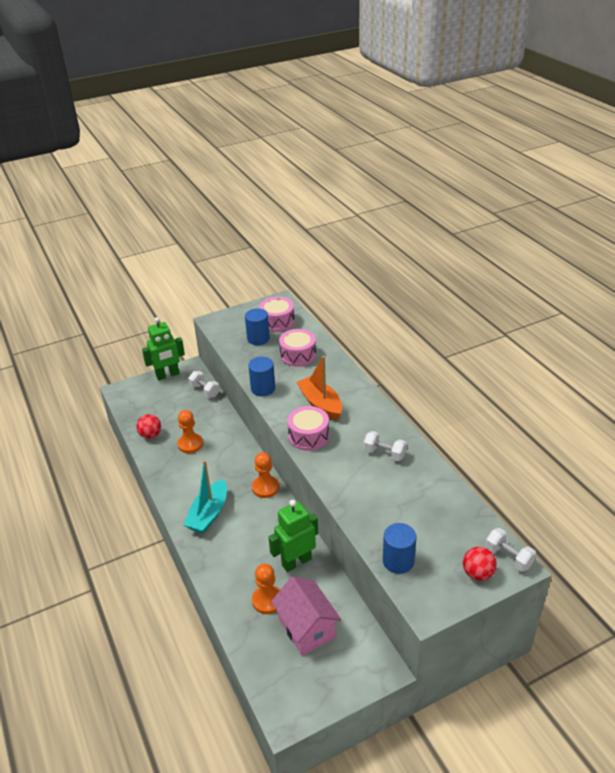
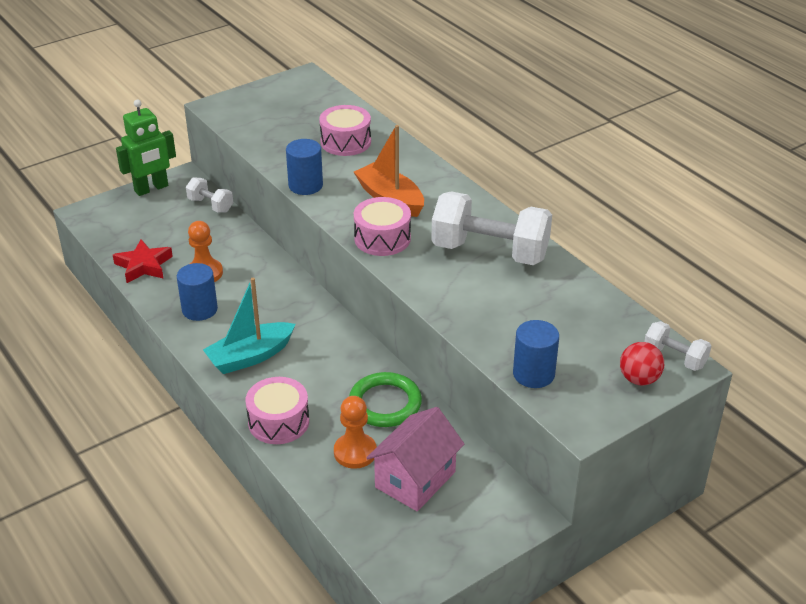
camera: 10 degrees left, 0 degrees up
red ball [136,414,161,439] -> red star [113,239,173,283]
turquoise boat [184,460,227,534] -> turquoise boat turned 45 degrees clockwise [203,278,295,374]
blue cylinder [245,308,270,345] -> blue cylinder moved to [177,263,218,321]
orange pawn [252,452,279,498] -> none
pink drum [259,297,295,332] -> pink drum moved to [246,377,309,444]
green robot [268,500,318,572] -> green ring [349,372,422,427]
pink house [271,576,341,655] -> pink house turned 75 degrees clockwise [366,407,464,511]
white dumbbell [364,431,407,461] -> white dumbbell [431,191,552,265], size x2.05

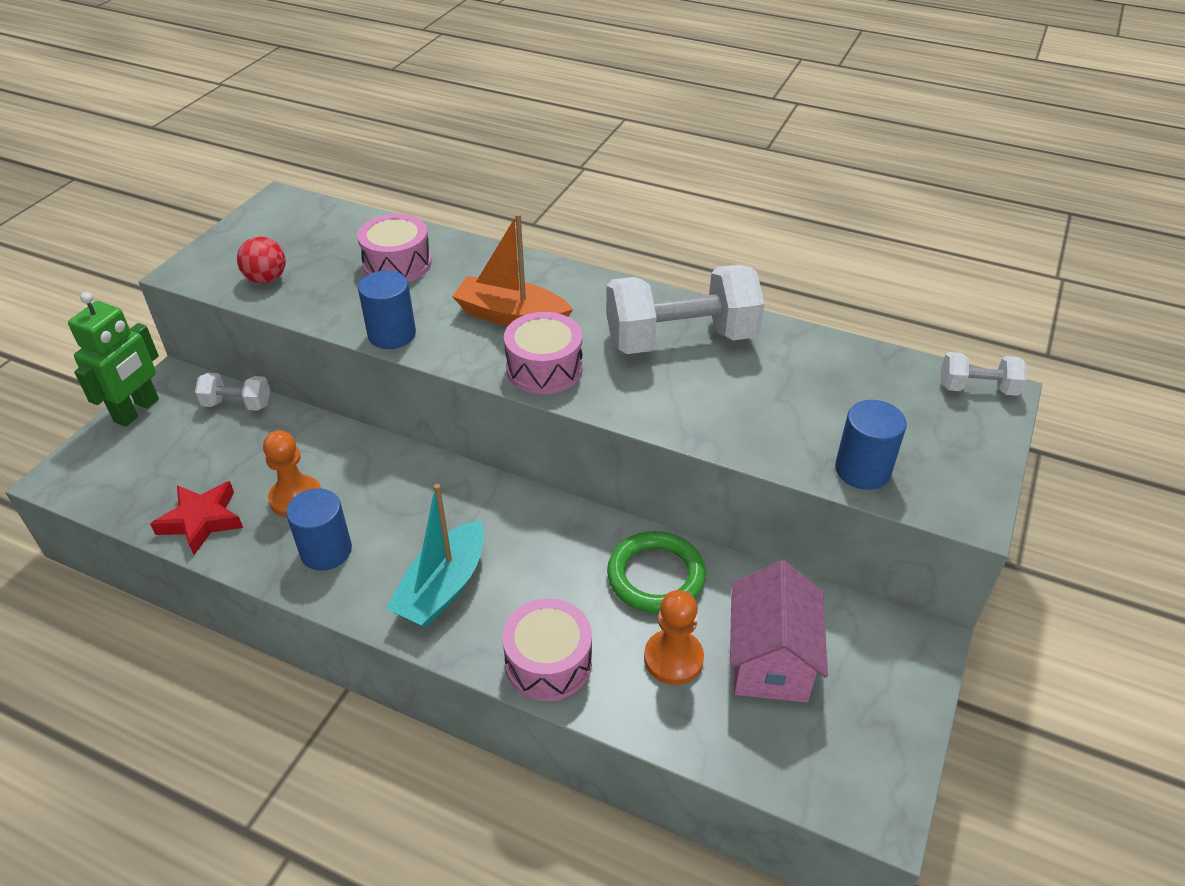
camera: 30 degrees left, 5 degrees up
red ball [620,342,664,385] -> red ball moved to [237,237,286,284]

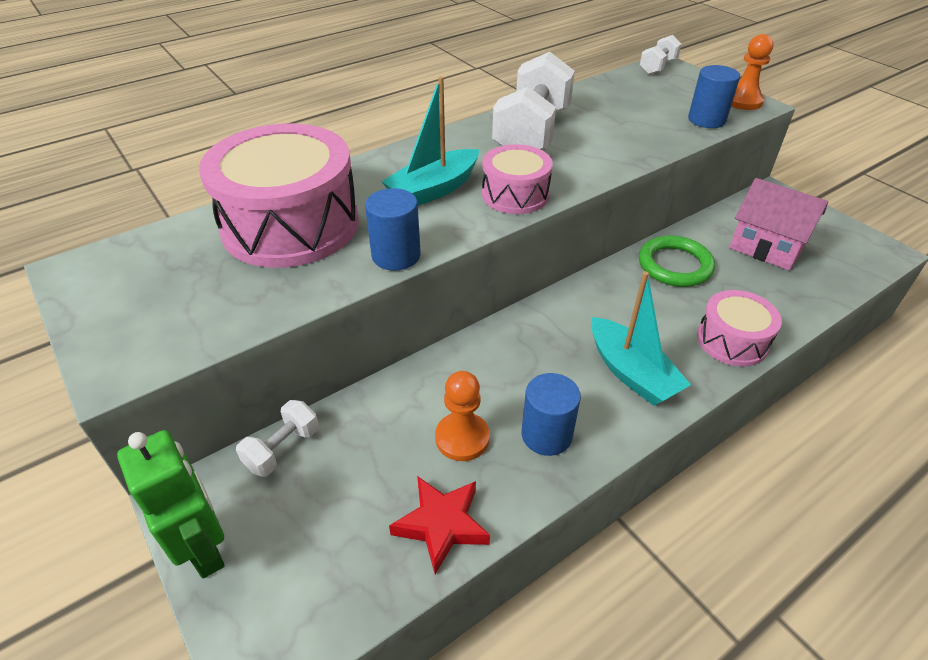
camera: 60 degrees left, 0 degrees up
red ball [237,237,286,284] -> none
pink drum [357,214,431,282] -> pink drum [199,123,359,268], size x1.89
orange boat [452,213,573,326] -> turquoise boat [381,76,479,206]
orange pawn [644,590,704,685] -> orange pawn moved to [731,34,774,110]

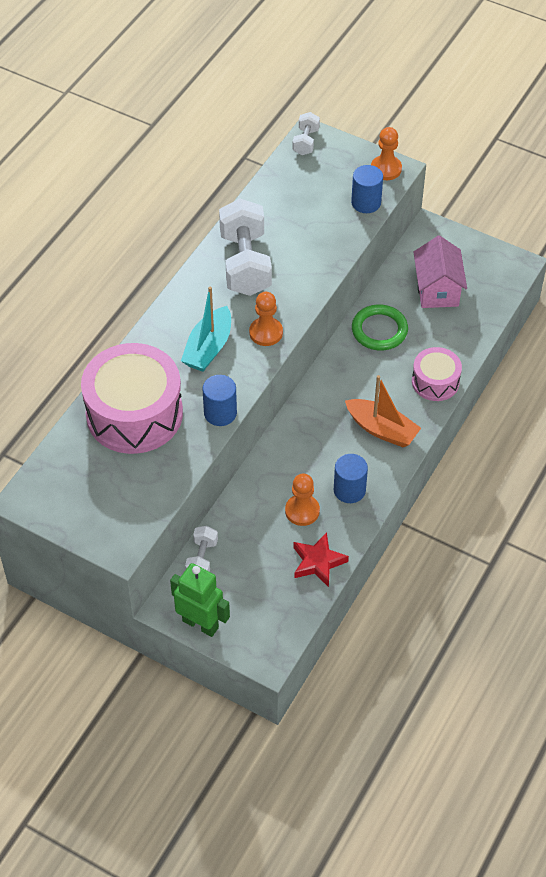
camera: 25 degrees left, 10 degrees up
pink drum [482,144,553,214] -> orange pawn [249,292,283,346]
turquoise boat [591,271,691,406] -> orange boat [345,375,421,447]
pink house [729,178,828,270] -> pink house turned 75 degrees clockwise [414,236,467,308]

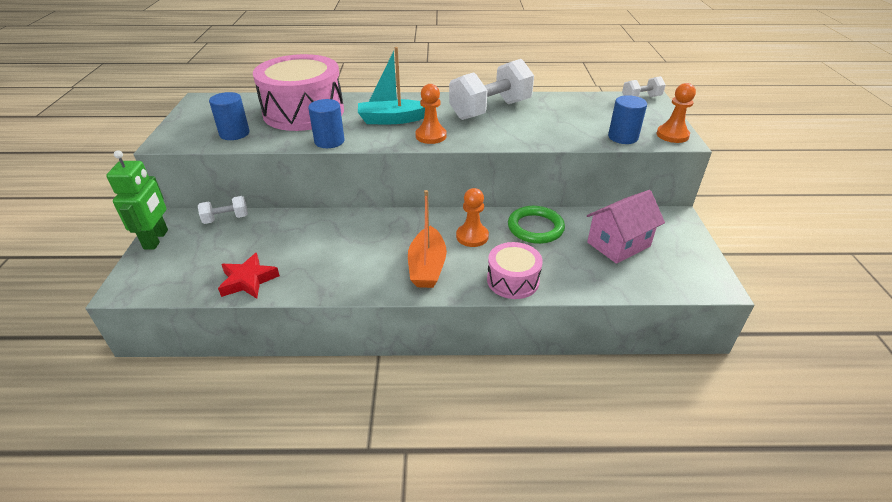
camera: 60 degrees right, 15 degrees down
orange pawn [285,474,320,526] -> orange pawn moved to [456,188,489,247]
blue cylinder [334,454,368,503] -> blue cylinder moved to [209,92,250,140]

